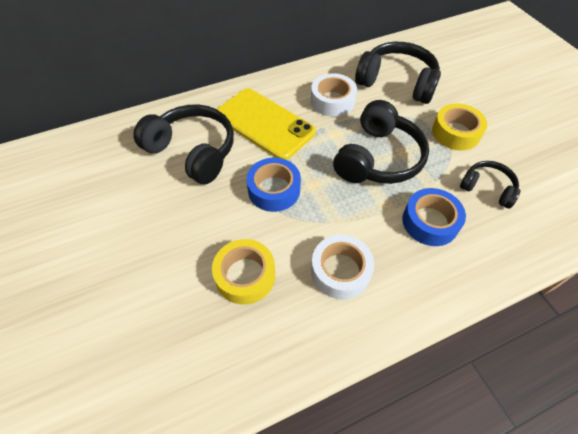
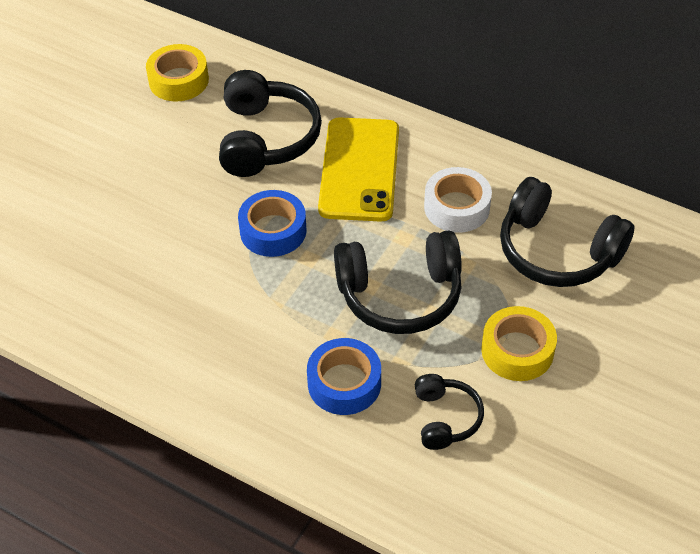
camera: 55 degrees right, 5 degrees down
yellow tape [212,239,275,304] -> yellow tape moved to [146,44,209,101]
white tape [311,235,374,299] -> none
black headphones [355,42,441,104] -> black headphones turned 135 degrees clockwise [500,177,634,287]

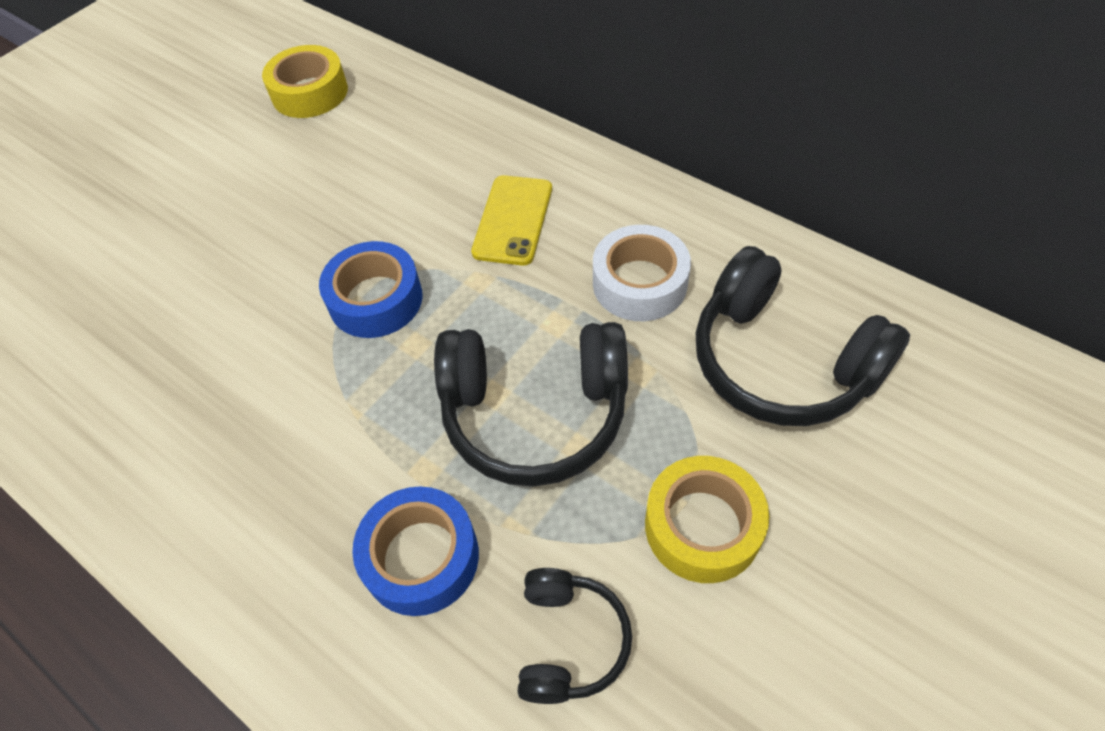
camera: 10 degrees right, 5 degrees up
black headphones [219,70,322,177] -> none
yellow phone [318,117,399,222] -> yellow phone [471,175,552,266], size x0.61

